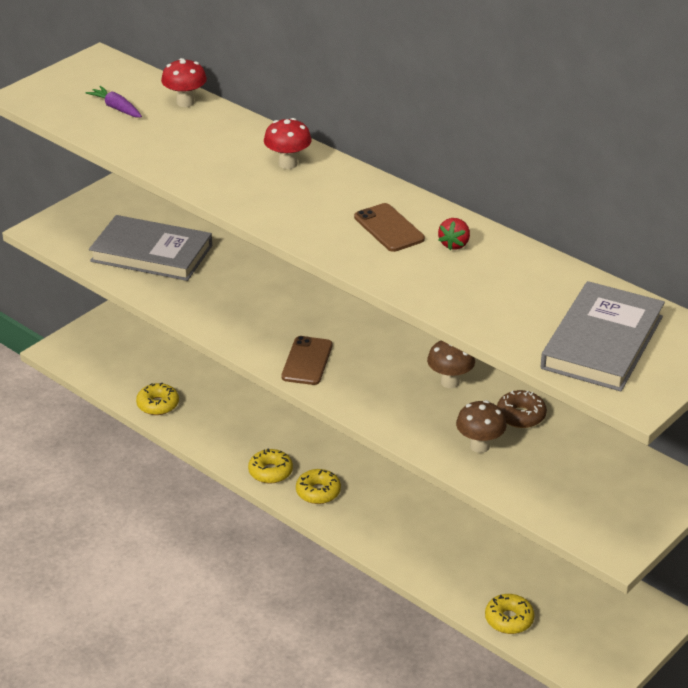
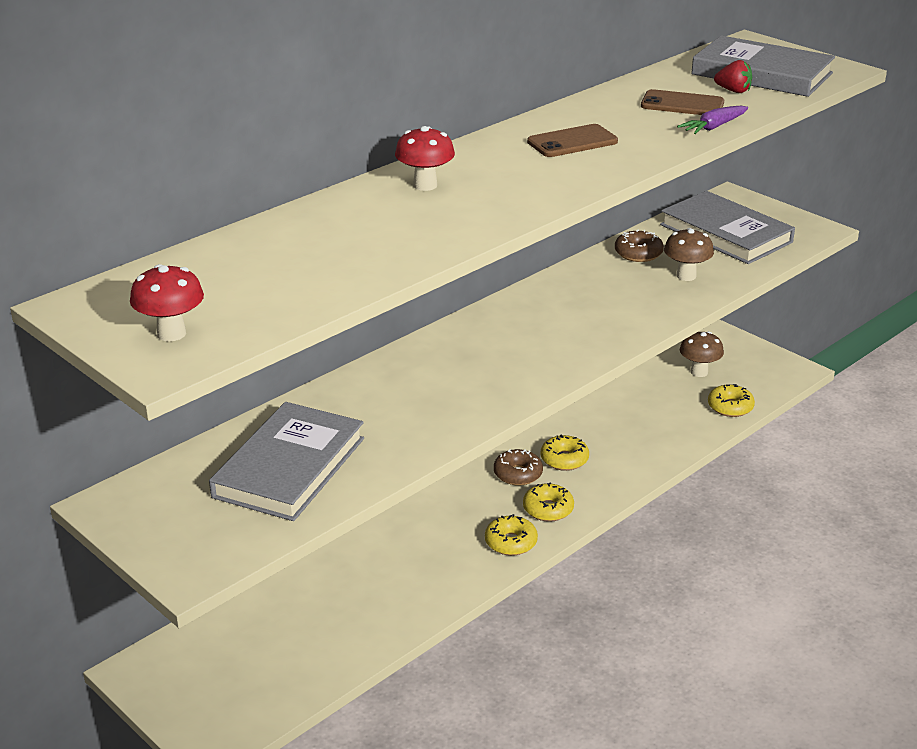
camera: 85 degrees left, 5 degrees down
purple carrot [86,86,142,117] -> purple carrot moved to [677,106,748,134]
yellow donut [136,383,179,415] -> yellow donut moved to [541,434,589,471]
red mushroom [161,58,207,107] -> red mushroom moved to [130,264,204,342]
brown phone [281,336,332,385] -> brown phone moved to [641,89,724,115]
brown mushroom [427,341,475,388] -> brown mushroom moved to [680,331,724,377]
red strawberry [438,218,470,250] -> red strawberry moved to [714,60,752,93]
none -> brown donut [494,449,543,485]
none -> grey book [660,191,795,264]

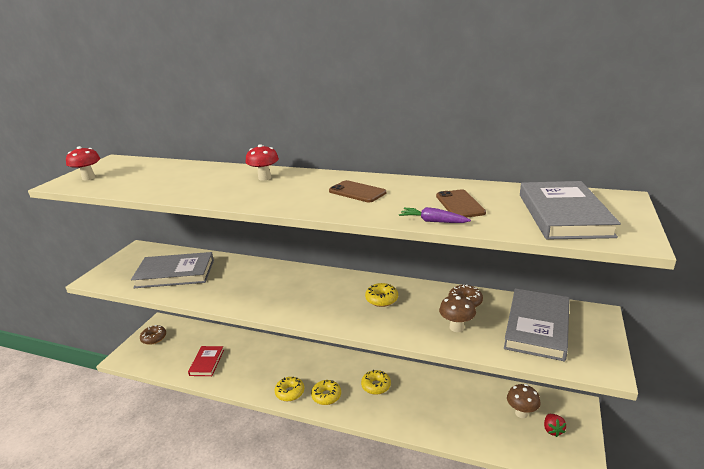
camera: 65 degrees right, 5 degrees down
brown donut [494,449,543,485] -> brown donut moved to [140,325,166,345]
yellow donut [708,384,755,417] -> yellow donut moved to [365,283,398,307]
red strawberry [714,60,752,93] -> red strawberry moved to [544,414,566,437]
none -> red book [188,346,224,376]

